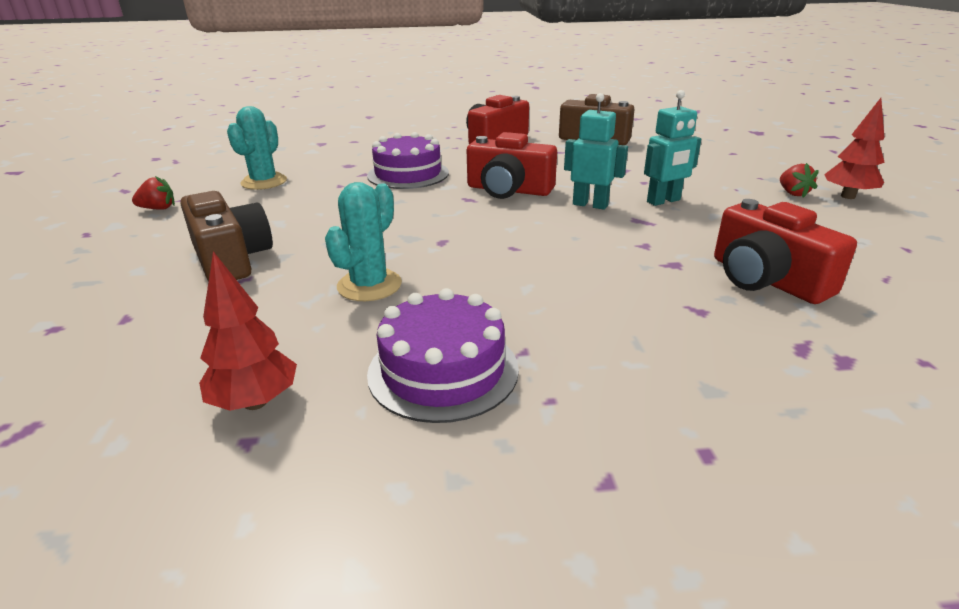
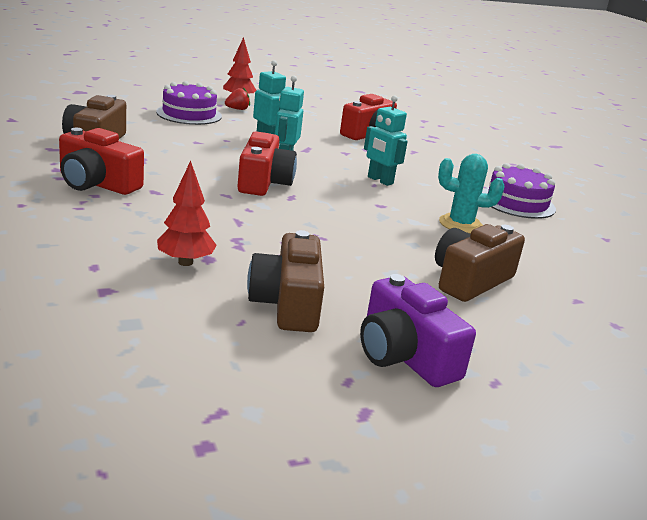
camera: 110 degrees left, 5 degrees down
red strawberry [132,176,175,210] -> purple camera [360,274,476,387]
red tree [199,251,297,411] -> red tree moved to [157,161,217,266]
turquoise cactus [227,106,287,190] -> brown camera [247,230,324,332]
purple cake [367,132,449,189] -> purple cake moved to [156,81,222,125]
none -> turquoise robot [364,95,408,186]

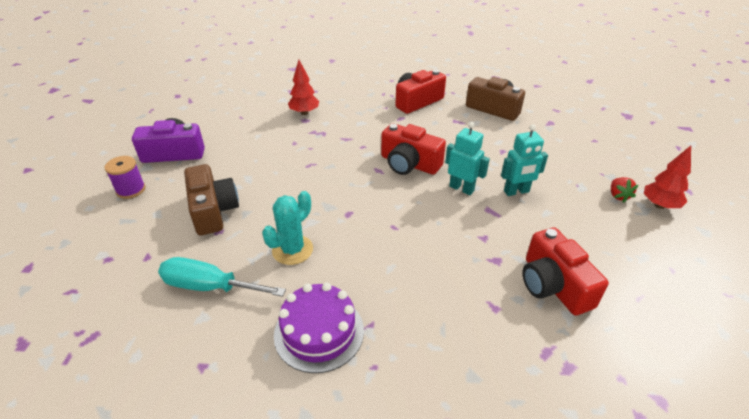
camera: 120 degrees right, 15 degrees up
purple cake [156,81,222,125] -> none
brown camera [247,230,324,332] -> none
turquoise robot [364,95,408,186] -> none
none -> purple spool [104,156,146,199]
none -> turquoise screwdriver [158,257,286,297]

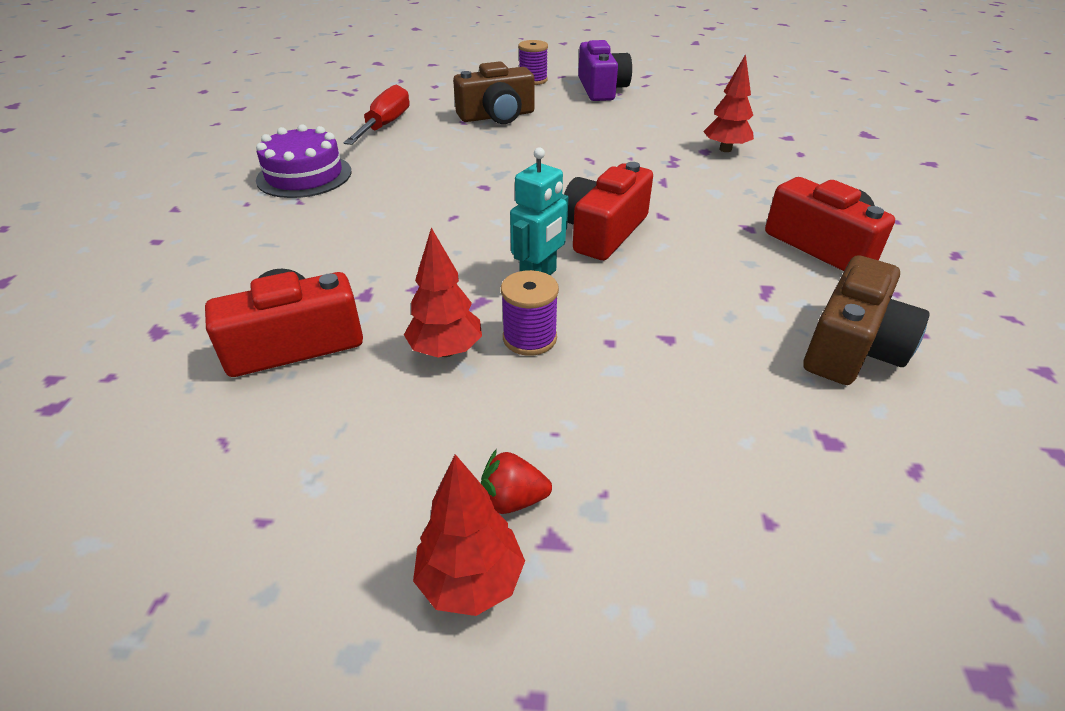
camera: 90 degrees right, 0 degrees up
turquoise screwdriver [158,257,286,297] -> red screwdriver [343,84,410,145]
turquoise cactus [262,191,313,265] -> none
turquoise robot [501,124,548,196] -> purple spool [501,270,559,356]
none -> red tree [404,228,482,358]

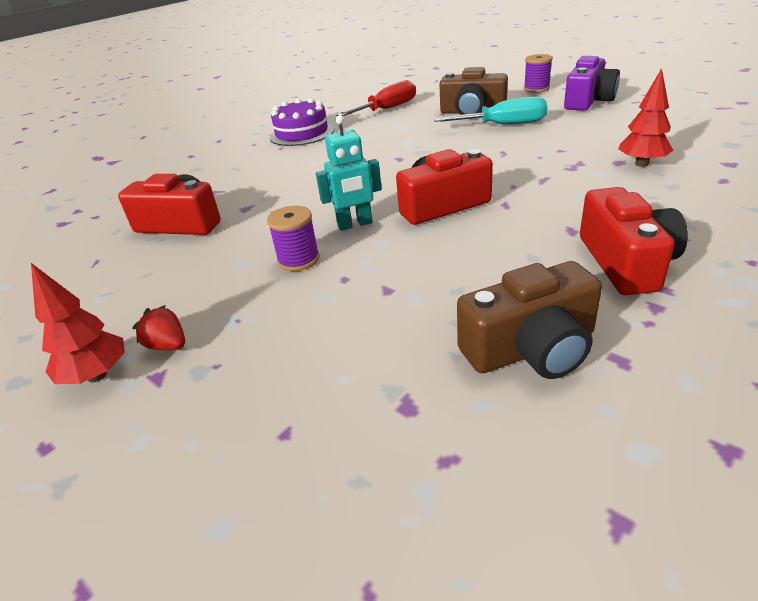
camera: 40 degrees right, 5 degrees down
red tree [404,228,482,358] -> none
none -> turquoise screwdriver [434,97,548,124]

